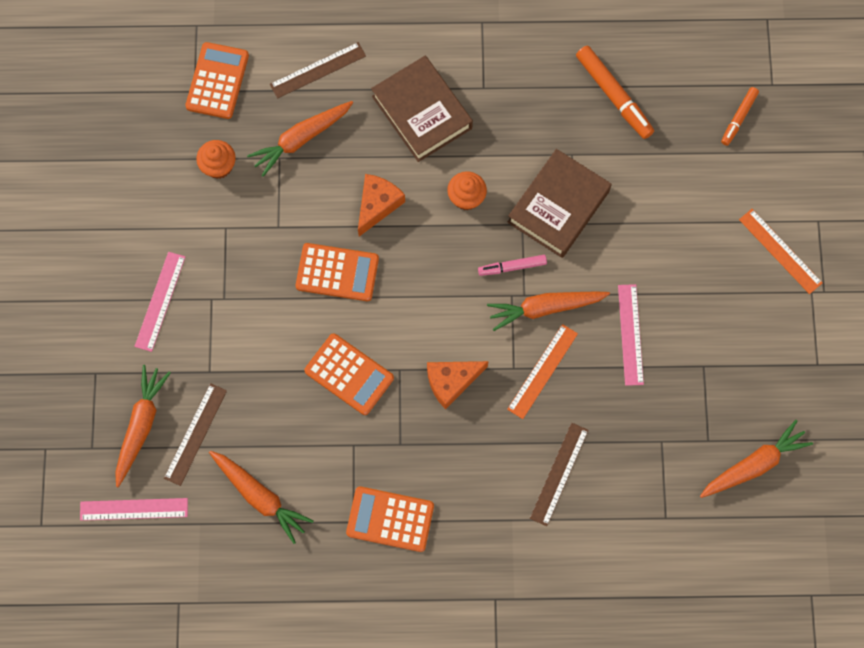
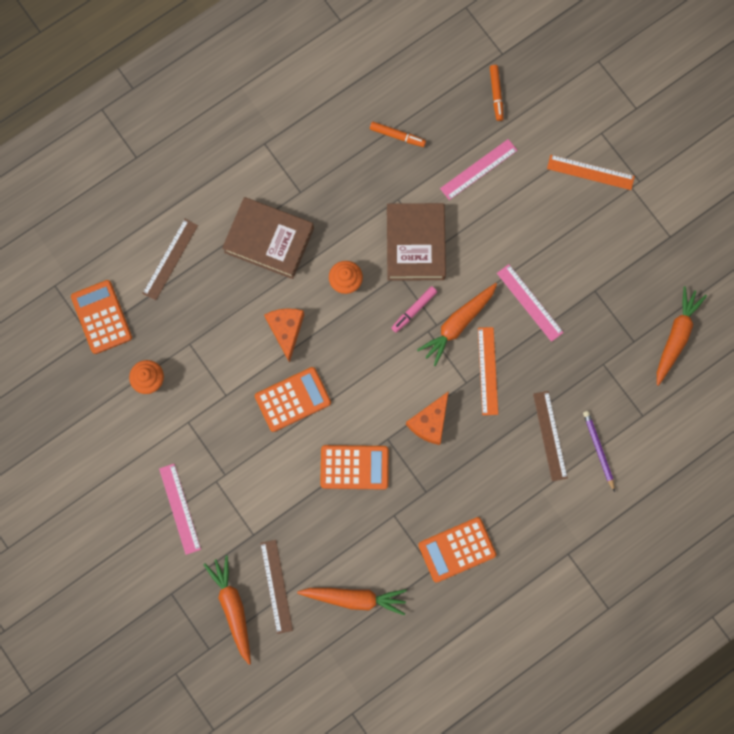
camera: 35 degrees left, 5 degrees up
pink ruler [80,498,188,521] -> pink ruler moved to [440,139,518,200]
orange carrot [247,101,354,177] -> none
orange marker [576,46,654,139] -> orange marker [370,122,426,147], size x0.60
none -> purple pencil [583,411,615,492]

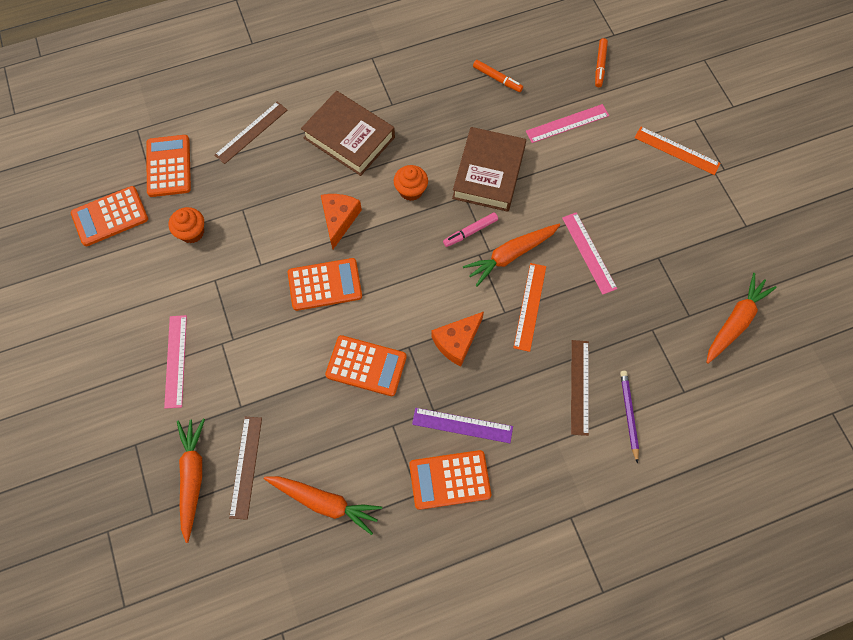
camera: 15 degrees right, 10 degrees down
none -> orange calculator [71,186,148,246]
none -> purple ruler [412,408,513,443]

